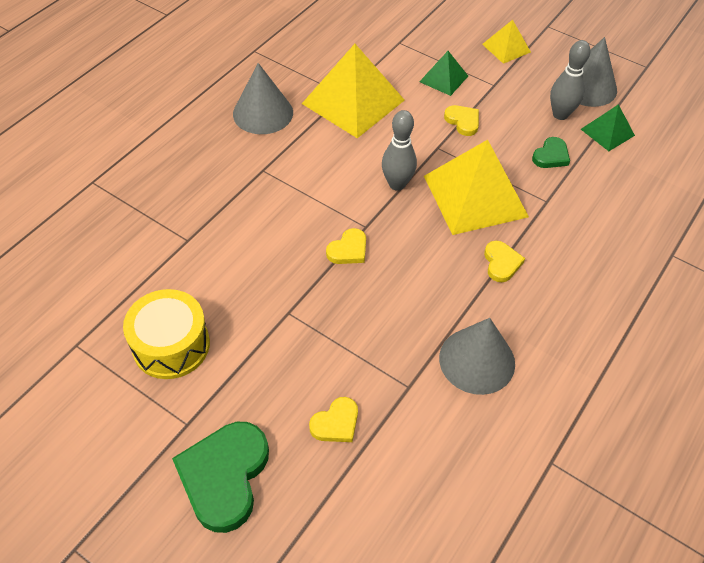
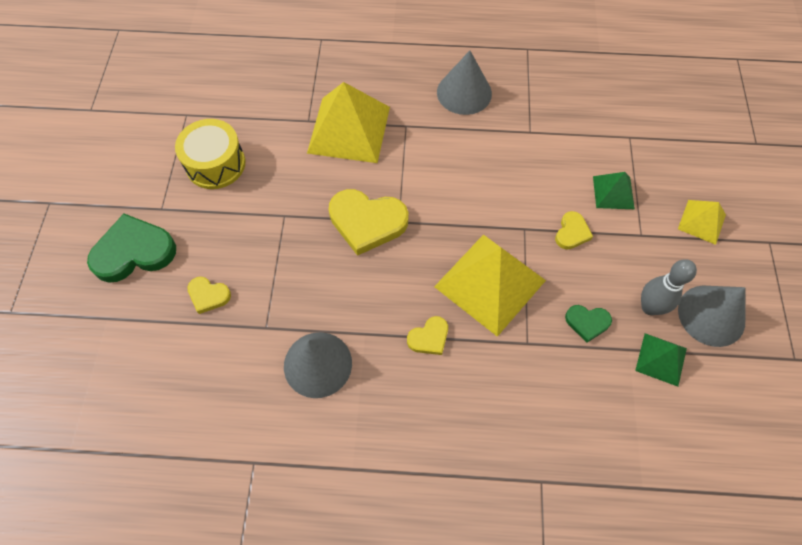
camera: 60 degrees right, 10 degrees up
yellow pyramid [302,44,405,138] -> yellow pyramid moved to [307,82,390,163]
yellow heart [326,228,366,264] -> yellow heart [329,189,408,256], size x1.94
grey bowling pin [382,110,417,191] -> none

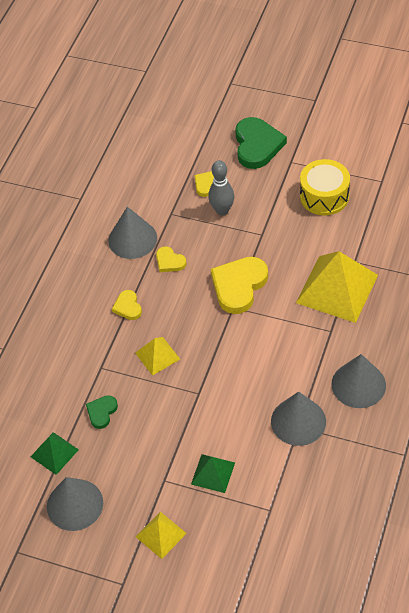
camera: 110 degrees right, 10 degrees down
yellow pyramid [434,234,546,337] -> yellow pyramid [135,337,180,376], size x0.51
yellow heart [555,211,593,250] -> yellow heart moved to [156,246,186,272]
grey bowling pin [641,259,697,315] -> grey bowling pin moved to [208,160,234,215]
none -> grey cone [271,392,326,446]

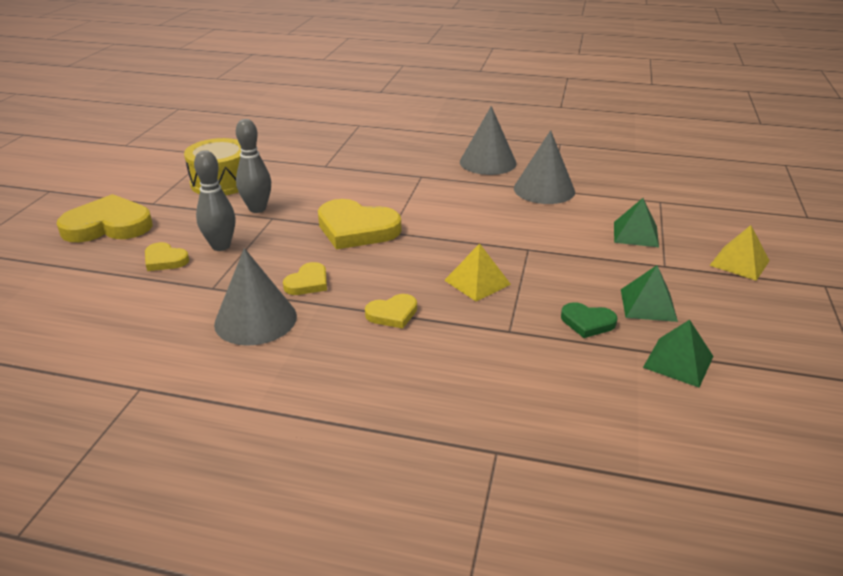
camera: 100 degrees left, 20 degrees down
grey cone [47,477,103,531] -> none
green heart [235,117,287,169] -> yellow heart [57,194,153,242]
yellow pyramid [296,251,378,323] -> none
none -> grey bowling pin [236,119,271,213]
none -> green pyramid [621,265,678,322]

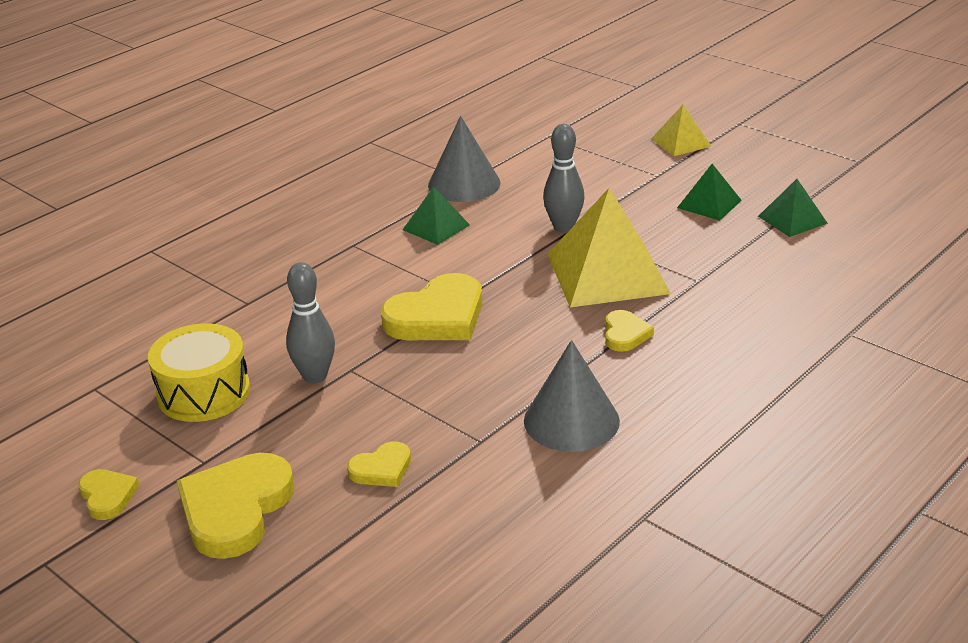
camera: 60 degrees left, 0 degrees up
grey bowling pin [194,150,235,251] -> grey bowling pin moved to [543,124,585,233]
yellow heart [283,262,327,295] -> yellow heart moved to [78,469,139,520]
yellow pyramid [444,243,511,301] -> yellow pyramid [547,188,671,307], size x1.97
grey cone [460,106,517,175] -> none
green heart [561,302,617,338] -> none
green pyramid [614,198,659,247] -> green pyramid moved to [403,187,470,245]

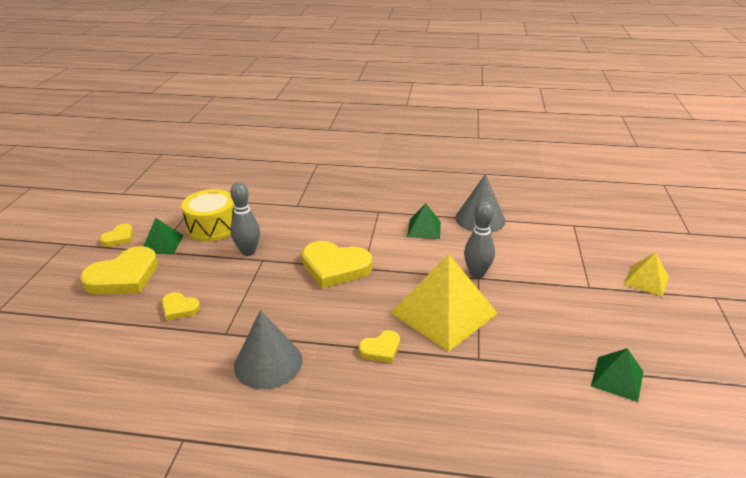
camera: 55 degrees right, 0 degrees up
yellow heart [177,453,295,559] -> yellow heart turned 150 degrees clockwise [80,246,158,294]
green pyramid [677,164,742,221] -> green pyramid moved to [143,218,184,254]

